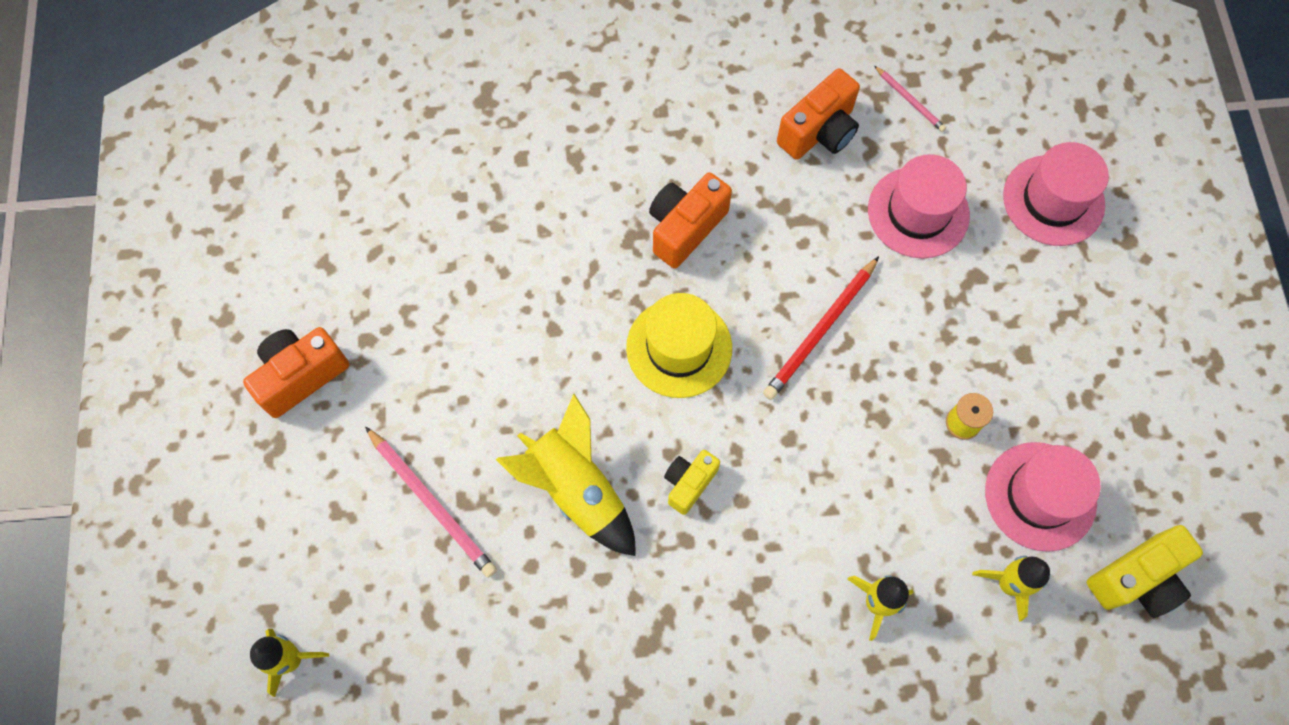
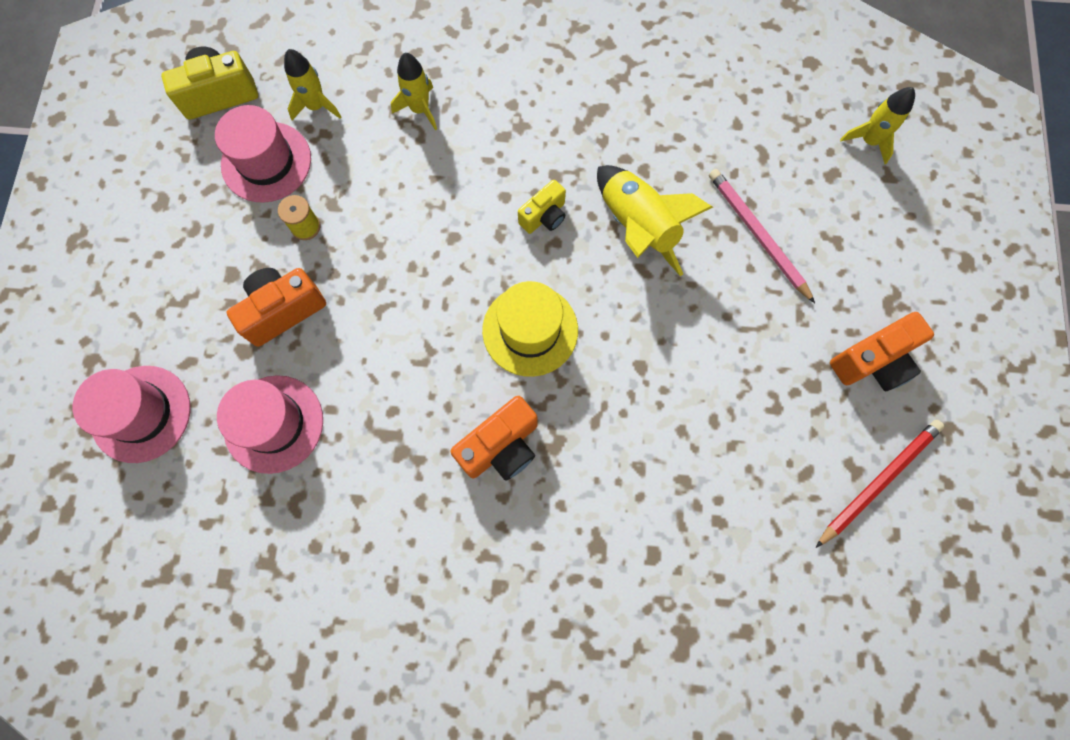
camera: 170 degrees left, 5 degrees up
red pencil [763,256,879,400] -> red pencil moved to [816,420,944,548]
orange camera [777,68,860,160] -> orange camera moved to [226,268,326,347]
pink pencil [875,66,946,132] -> none

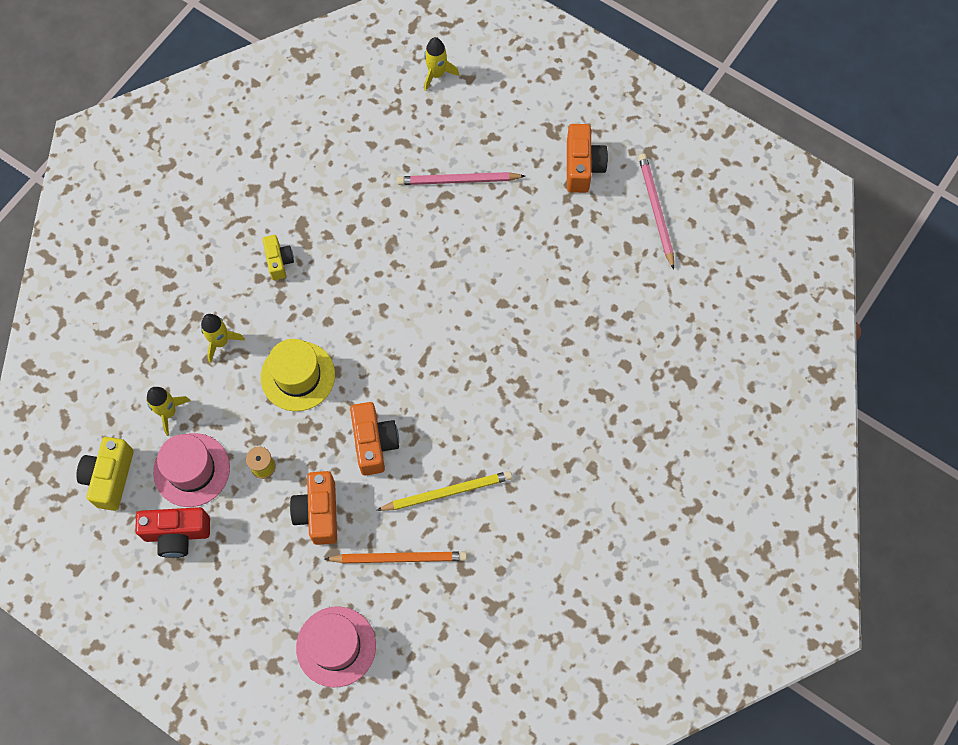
camera: 60 degrees left, 5 degrees down
pink hat [217,375,323,474] -> orange pencil [325,551,467,563]
orange camera [450,396,538,481] -> orange camera moved to [350,402,399,476]
yellow hat [482,281,578,377] -> yellow hat moved to [261,339,335,411]
yellow camera [518,180,566,234] -> yellow camera moved to [263,235,294,280]
yellow rocket [597,165,713,276] -> none
red pencil [816,420,944,548] -> pink pencil [638,154,674,270]
none -> red camera [135,507,210,558]
none -> yellow pencil [376,471,512,511]

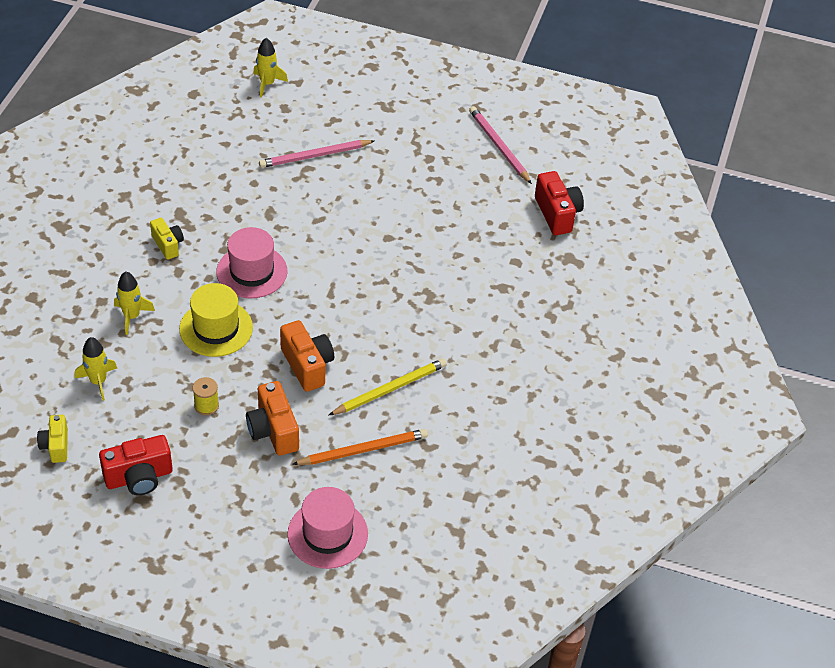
camera: 20 degrees left, 20 degrees down
yellow camera [76,437,134,511] -> yellow camera [37,415,68,463], size x0.64
pink hat [153,433,230,507] -> pink hat moved to [216,227,288,298]
orange camera [567,124,608,193] -> none
none -> red camera [535,171,584,235]

